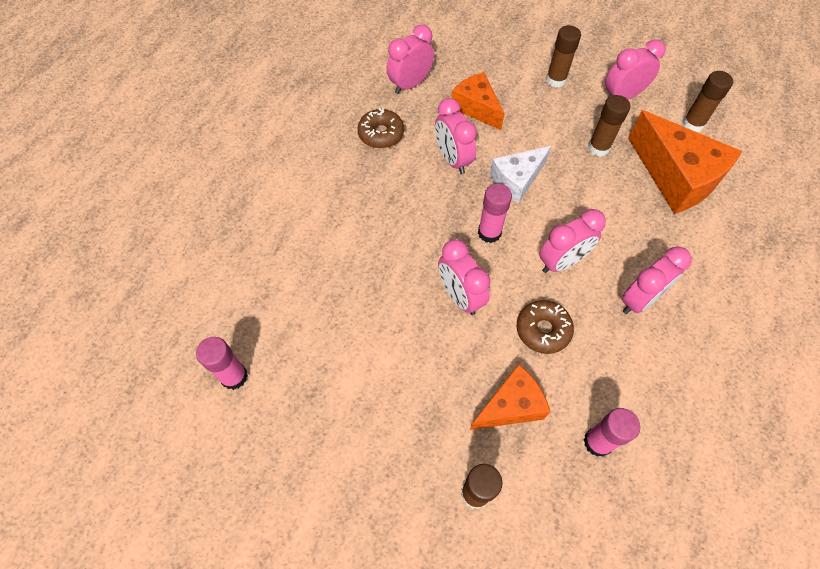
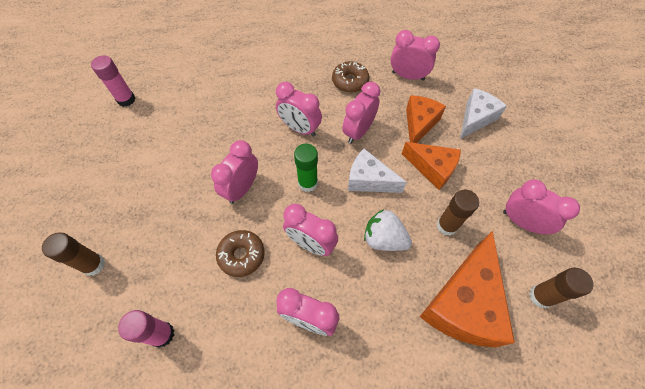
camera: 60 degrees right, 0 degrees up
orange cheese [470,364,551,430] -> orange cheese moved to [402,142,461,190]
pink glue stick [478,183,512,243] -> green glue stick [294,144,318,192]
brown glue stick [546,25,581,88] -> none
none -> pink clock [276,82,322,137]
none -> white strawberry [364,209,412,251]
none -> white cheese [460,88,507,139]

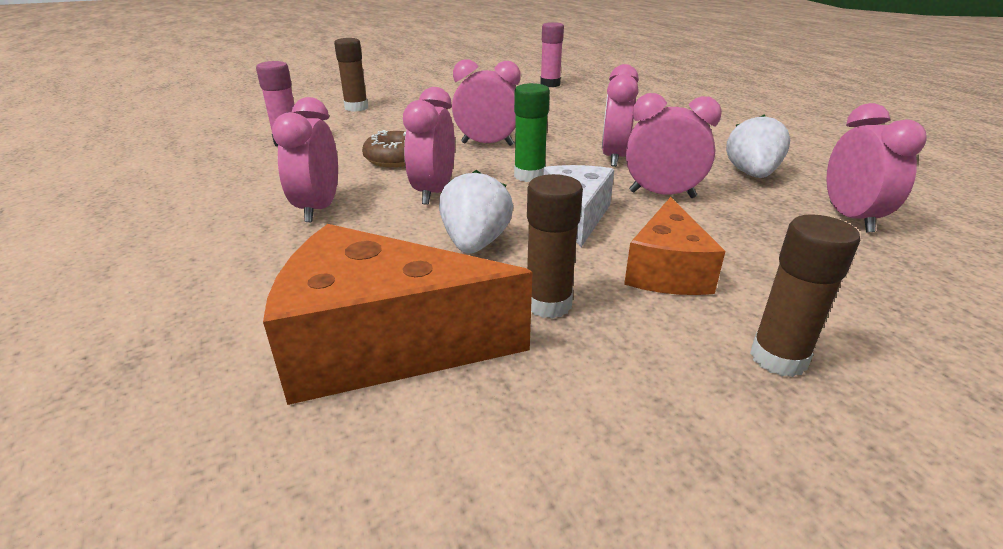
camera: 70 degrees right, 30 degrees down
brown donut [332,61,369,93] -> white strawberry [726,115,790,178]
orange cheese [406,95,446,143] -> none
white cheese [460,88,507,139] -> none
pink clock [503,179,580,234] -> none
brown glue stick [529,268,594,309] -> brown glue stick moved to [750,214,860,377]

